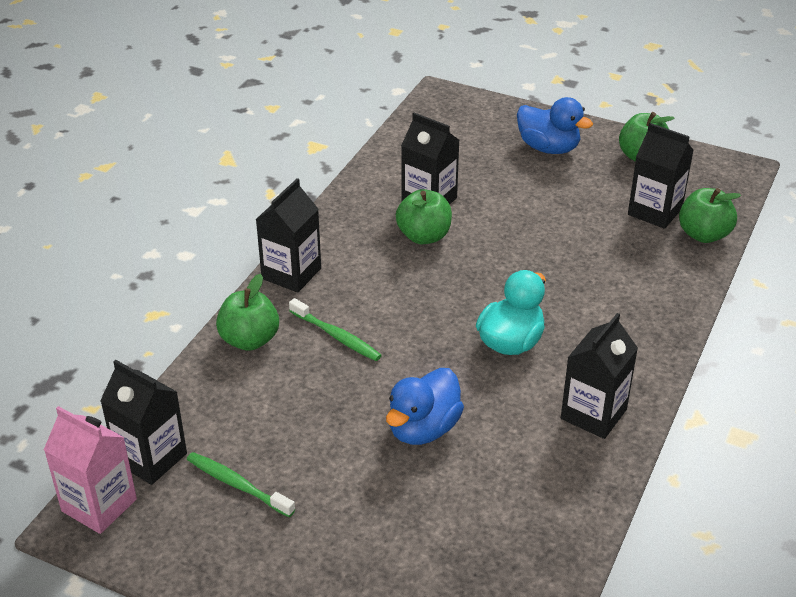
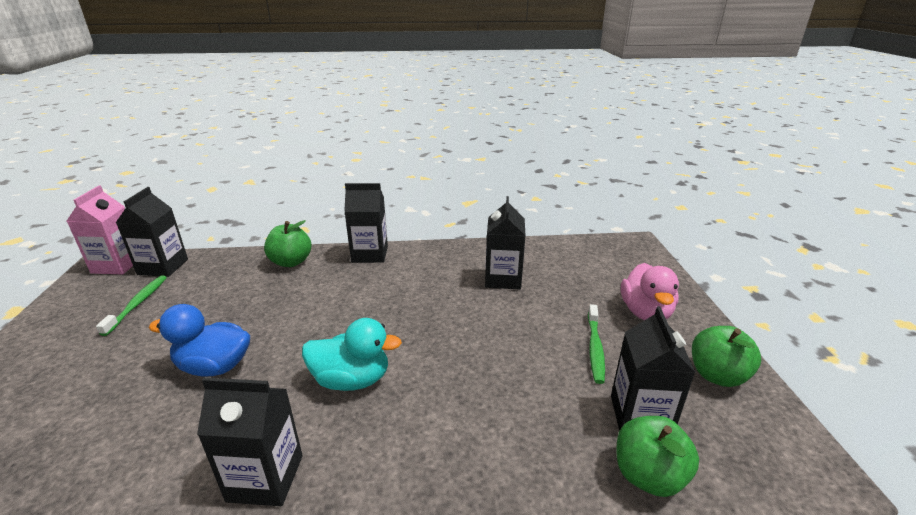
camera: 60 degrees right, 10 degrees down
green toothbrush [289,298,382,361] -> green toothbrush moved to [588,304,605,384]
green apple [396,189,452,244] -> none
blue duck [517,97,593,154] -> pink duck [621,263,679,320]

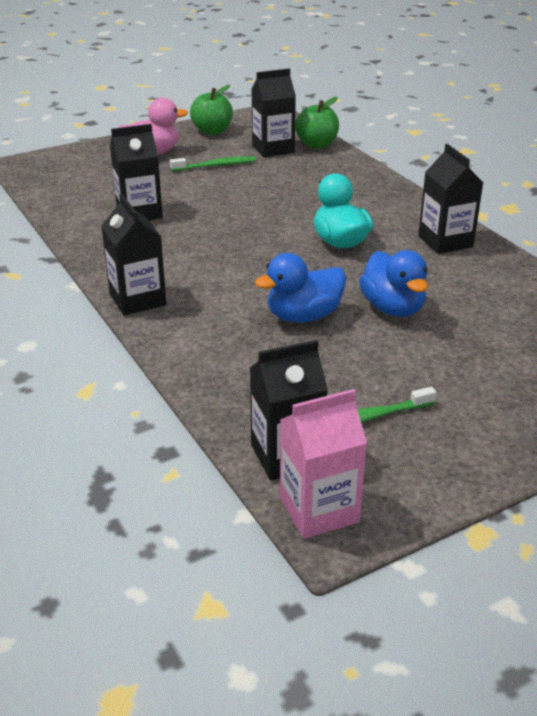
camera: 115 degrees left, 5 degrees up
green apple [264,220,311,267] -> none
none -> blue duck [255,253,346,323]

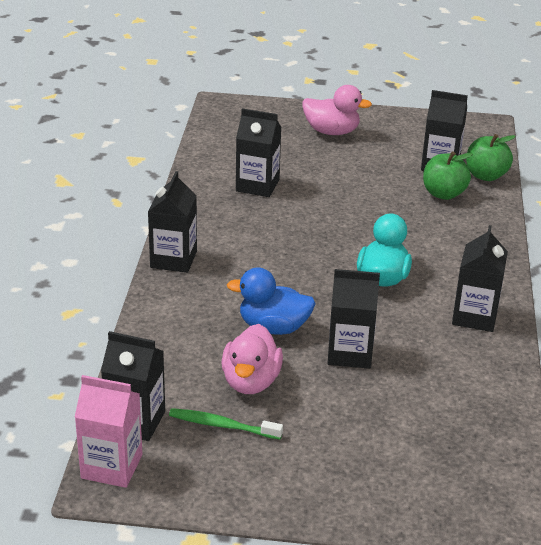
camera: 35 degrees right, 0 degrees up
green toothbrush [170,157,257,171] -> none
green apple [190,85,233,135] -> green apple moved to [423,151,473,200]
blue duck [359,250,428,317] -> black carton [328,269,380,369]
none -> pink duck [221,324,283,394]

